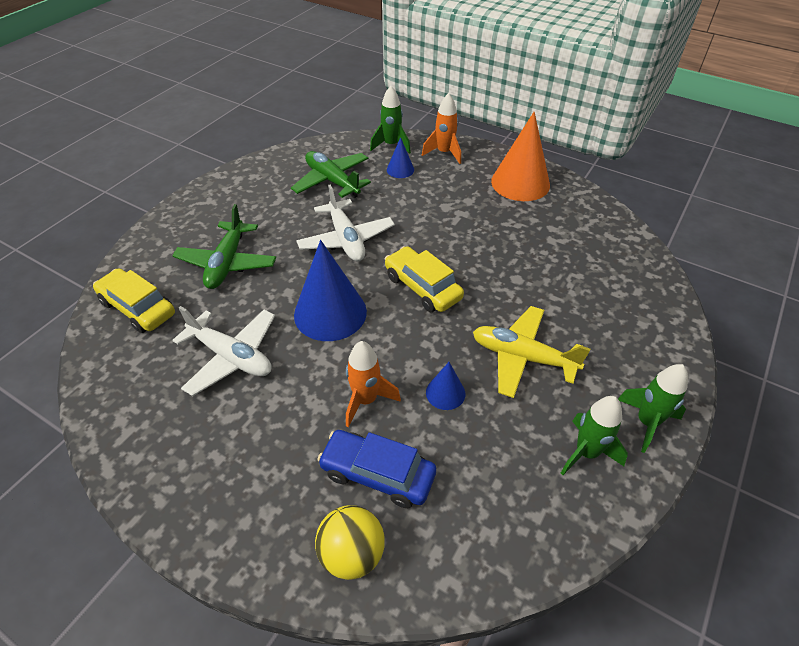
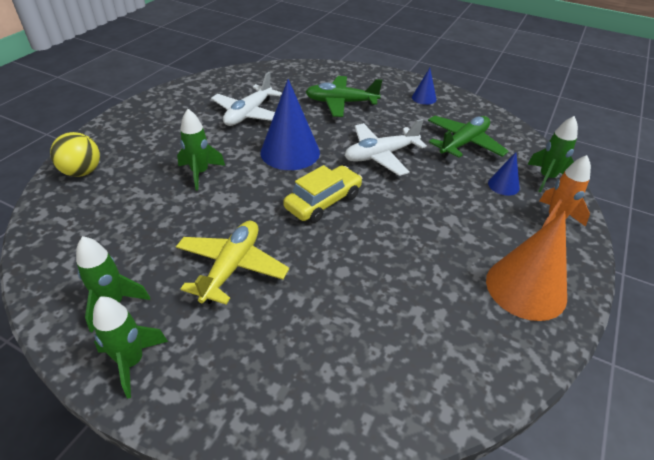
camera: 85 degrees right, 5 degrees down
yellow car [93,268,175,333] -> none
blue car [317,430,436,508] -> none
orange rocket [346,341,401,427] -> green rocket [177,109,225,190]
blue cone [426,362,465,410] -> blue cone moved to [412,68,437,105]

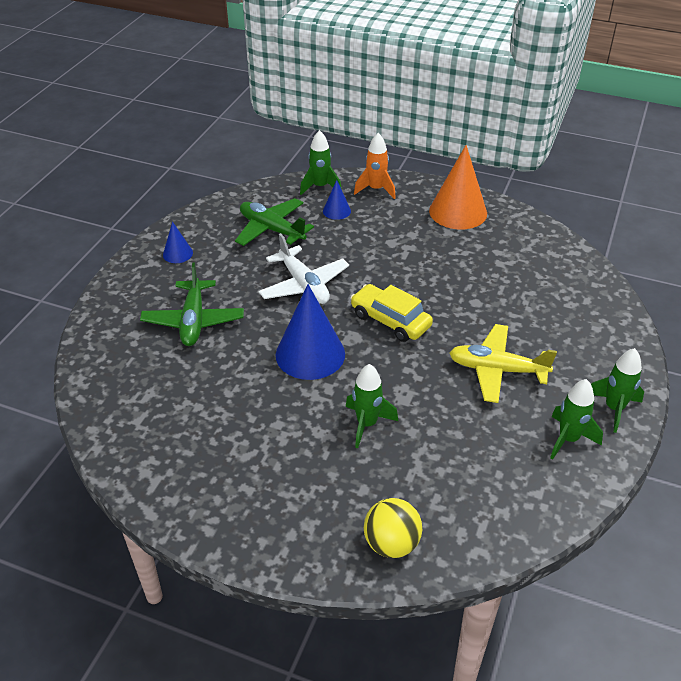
camera: 95 degrees left, 0 degrees up
white plane [211,72,282,126] -> none

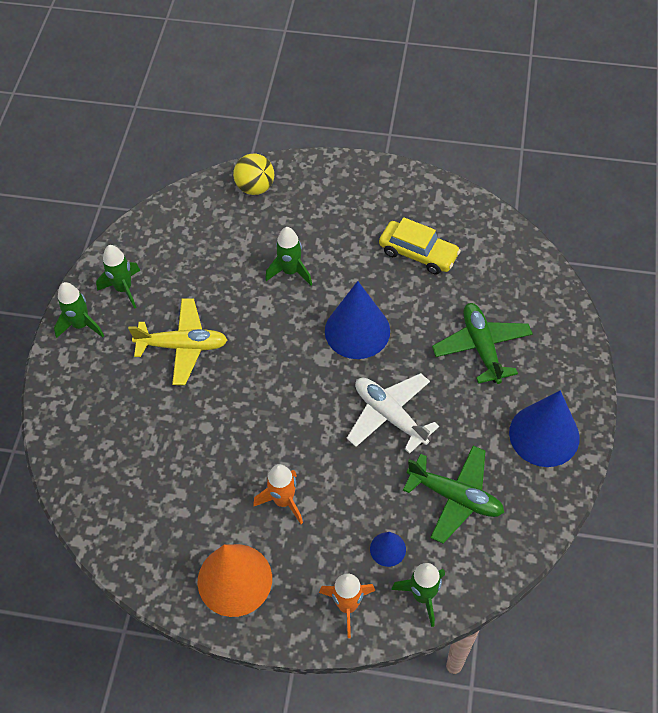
camera: 170 degrees right, 15 degrees up
blue cone [163,222,193,263] -> blue cone [509,390,580,467], size x2.05
yellow car [350,284,433,342] -> yellow car moved to [379,217,461,274]
none -> orange rocket [253,464,303,524]

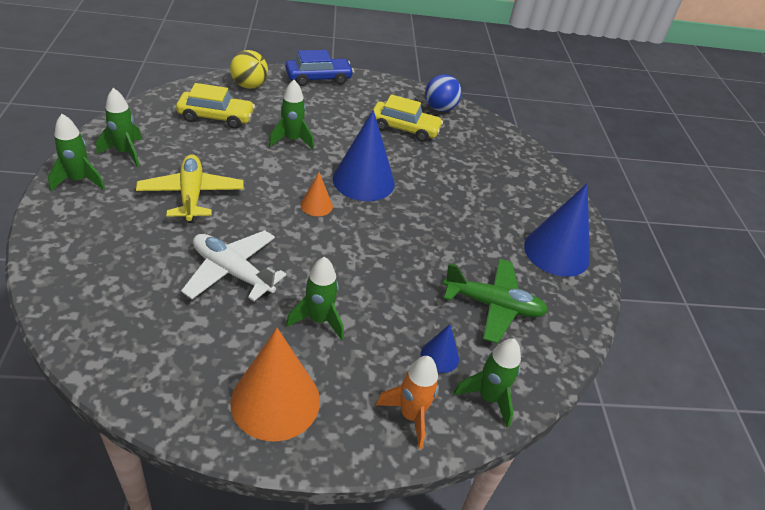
camera: 20 degrees left, 15 degrees down
yellow plane [128,298,227,385] -> yellow plane turned 90 degrees counterclockwise [136,154,244,223]
orange rocket [253,464,303,524] -> green rocket [286,257,344,340]
white plane [347,373,439,454] -> white plane moved to [181,230,286,301]
green plane [432,303,532,384] -> none
none -> yellow car [176,83,255,129]
none -> blue car [285,50,354,86]
none -> orange cone [301,172,333,216]
none -> blue ball [425,74,462,112]

